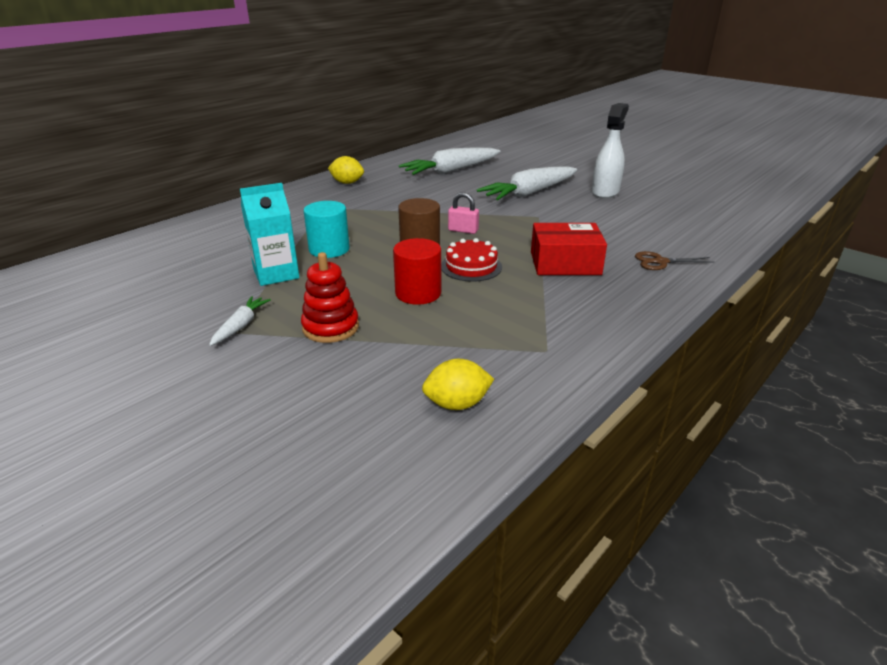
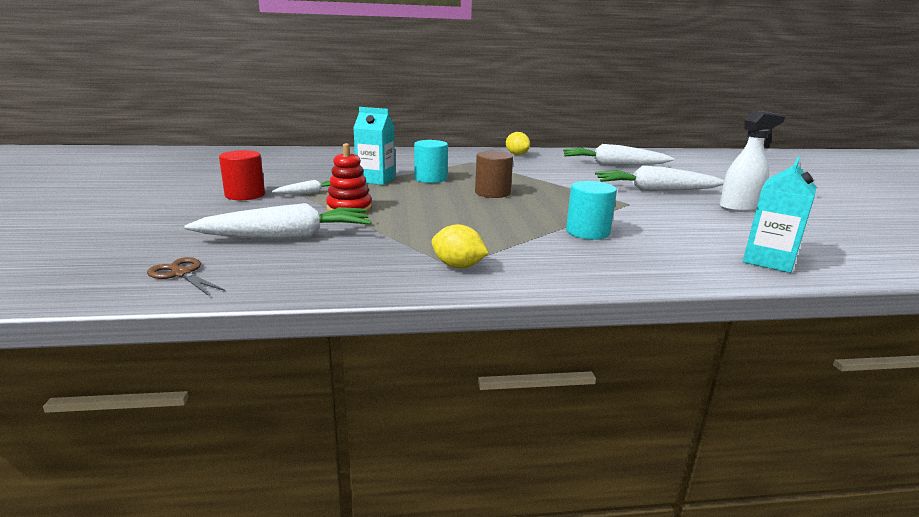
camera: 40 degrees right, 10 degrees down
red cylinder [393,238,441,305] -> red cylinder moved to [219,150,265,200]
yellow lemon [422,359,494,410] -> yellow lemon moved to [432,224,488,268]
red cake [441,238,502,282] -> none
pink padlock [448,192,479,234] -> none
red box [531,223,607,275] -> turquoise cylinder [566,181,617,240]
brown scissors [635,251,715,270] -> brown scissors moved to [147,257,225,295]
none -> white carrot [184,203,371,239]
none -> turquoise carton [743,157,817,273]

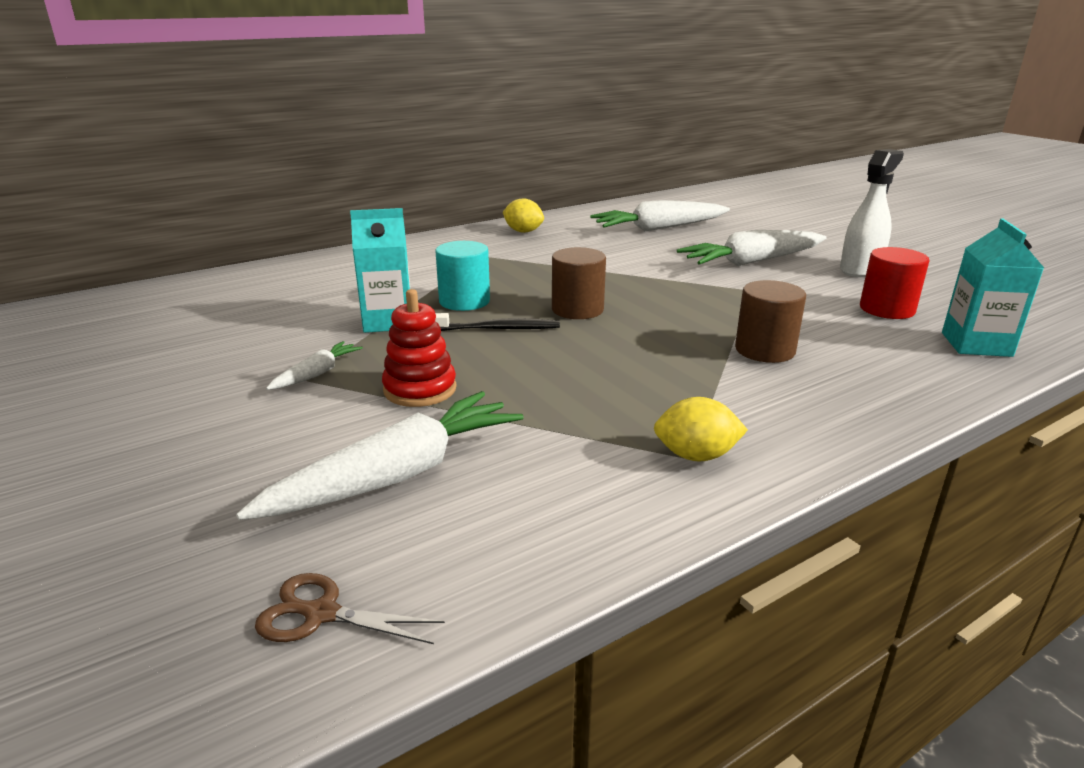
camera: 25 degrees left, 5 degrees up
red cylinder [219,150,265,200] -> red cylinder moved to [860,247,930,319]
turquoise cylinder [566,181,617,240] -> brown cylinder [735,280,806,363]
none -> black toothbrush [435,313,560,331]

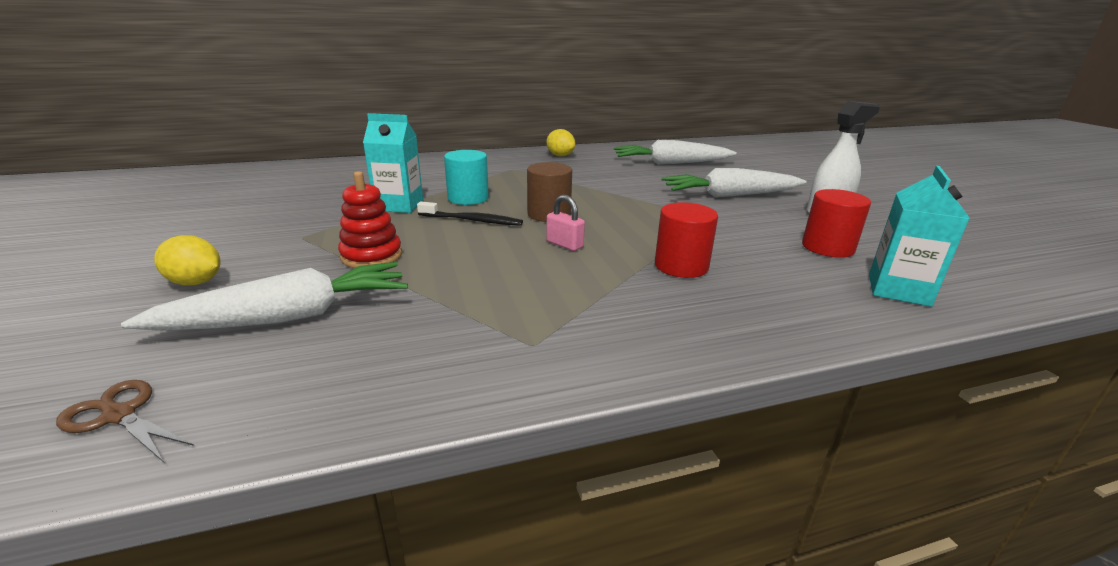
camera: 15 degrees right, 0 degrees up
white carrot [266,341,363,390] -> none
yellow lemon [654,397,748,461] -> yellow lemon moved to [154,235,221,286]
brown cylinder [735,280,806,363] -> red cylinder [655,202,718,278]
none -> pink padlock [546,195,585,251]

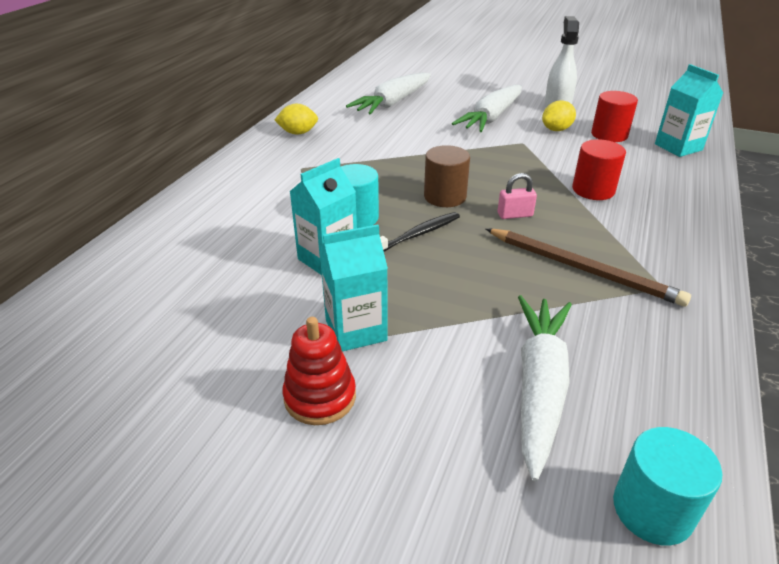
camera: 50 degrees left, 10 degrees up
brown scissors [56,380,194,462] -> turquoise cylinder [613,427,722,546]
yellow lemon [154,235,221,286] -> yellow lemon moved to [542,100,576,131]
red stacking toy [338,171,402,268] -> red stacking toy moved to [282,317,356,425]
none -> turquoise carton [319,224,388,352]
none -> brown pencil [486,229,691,307]

